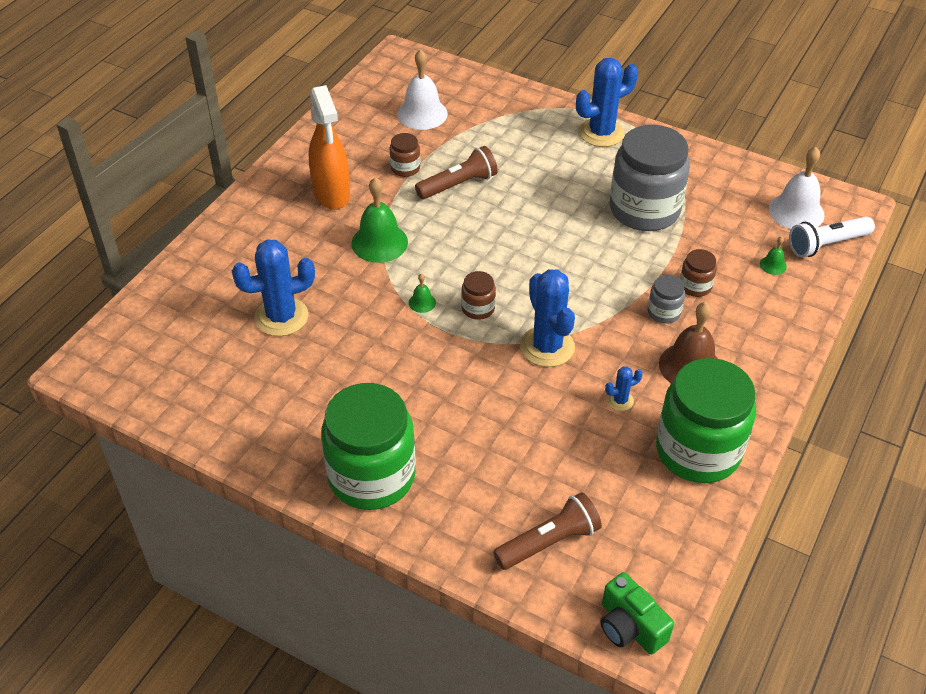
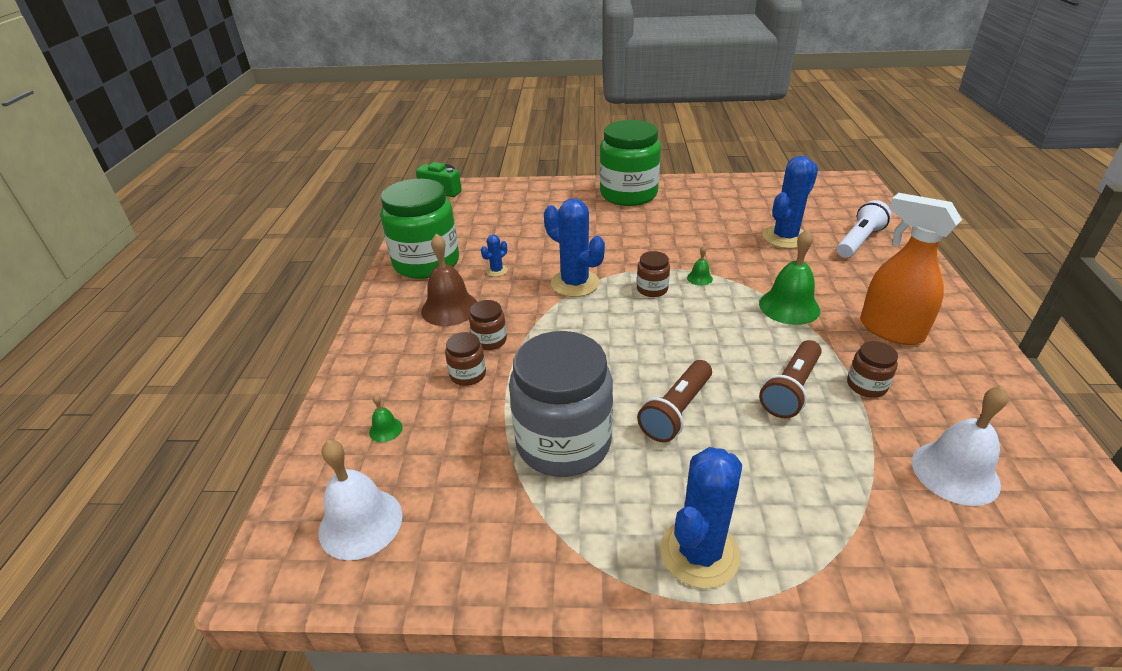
camera: 155 degrees right, 10 degrees down
brown flashlight [493,492,602,570] -> brown flashlight moved to [637,360,712,442]
grey jar [648,275,685,324] -> brown jar [469,300,507,350]
white flashlight [789,216,875,257] -> white flashlight moved to [837,200,892,258]

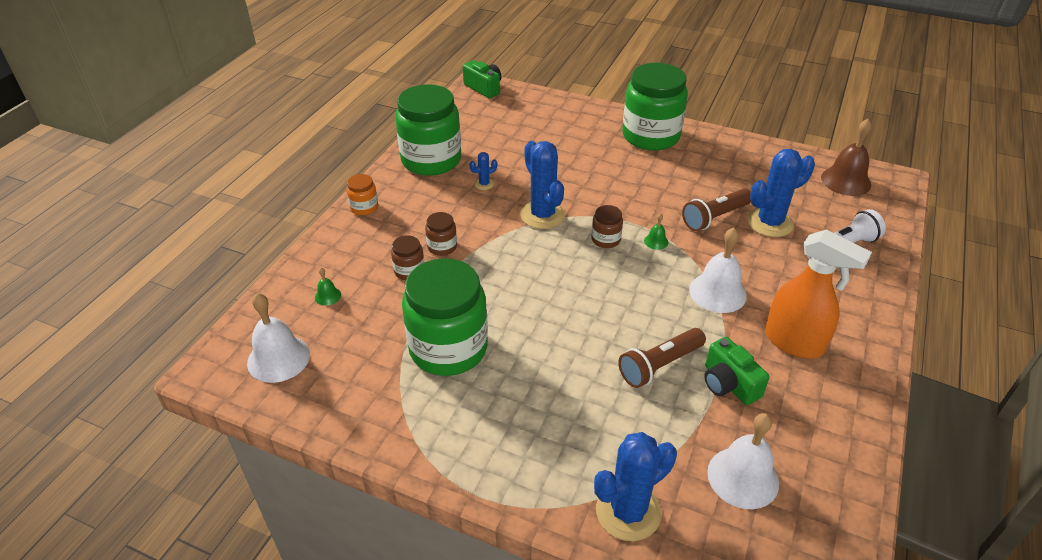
camera: 20 degrees right, 5 degrees up
brown bell [421,233,477,326] -> brown bell moved to [821,119,872,196]
grey jar [509,331,613,477] -> green jar [402,258,488,376]
brown flashlight [637,360,712,442] -> brown flashlight moved to [682,188,751,231]
blue cactus [660,447,742,589] -> blue cactus moved to [594,432,677,541]
green bell [759,229,820,325] -> white bell [689,228,747,313]
brown jar [847,341,898,398] -> green camera [704,337,769,405]
orange spray bottle [860,193,962,345] -> orange spray bottle turned 150 degrees clockwise [765,230,872,358]
none -> orange jar [346,174,378,215]

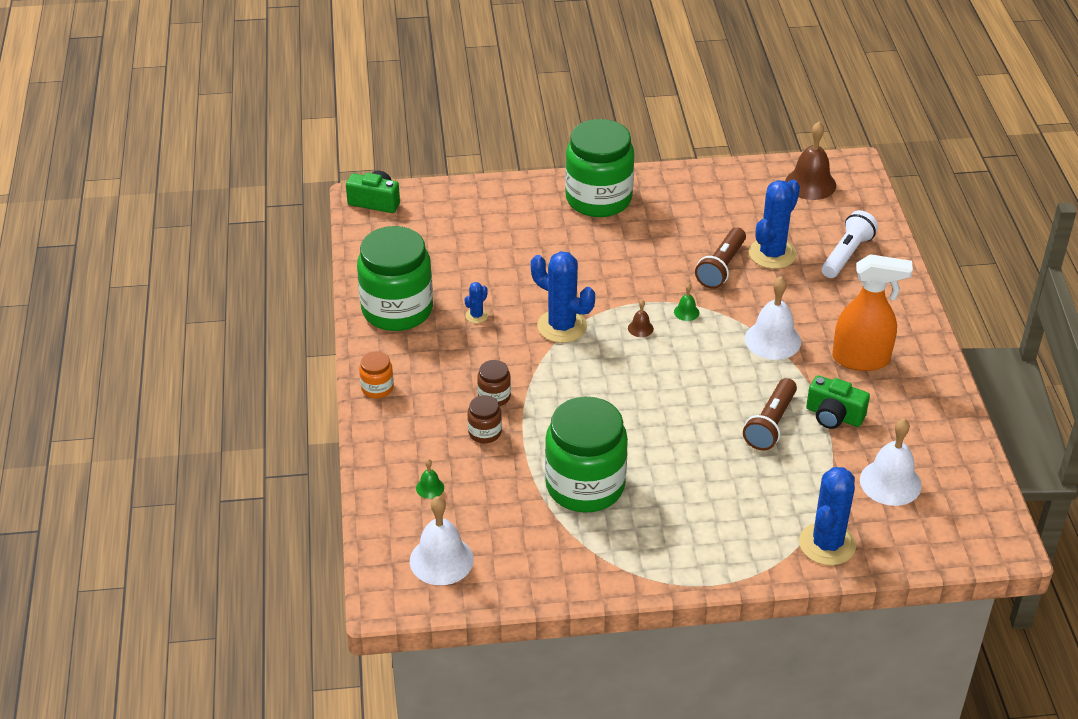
camera: 30 degrees left, 0 degrees up
brown jar [591,205,623,248] -> brown bell [628,300,654,337]

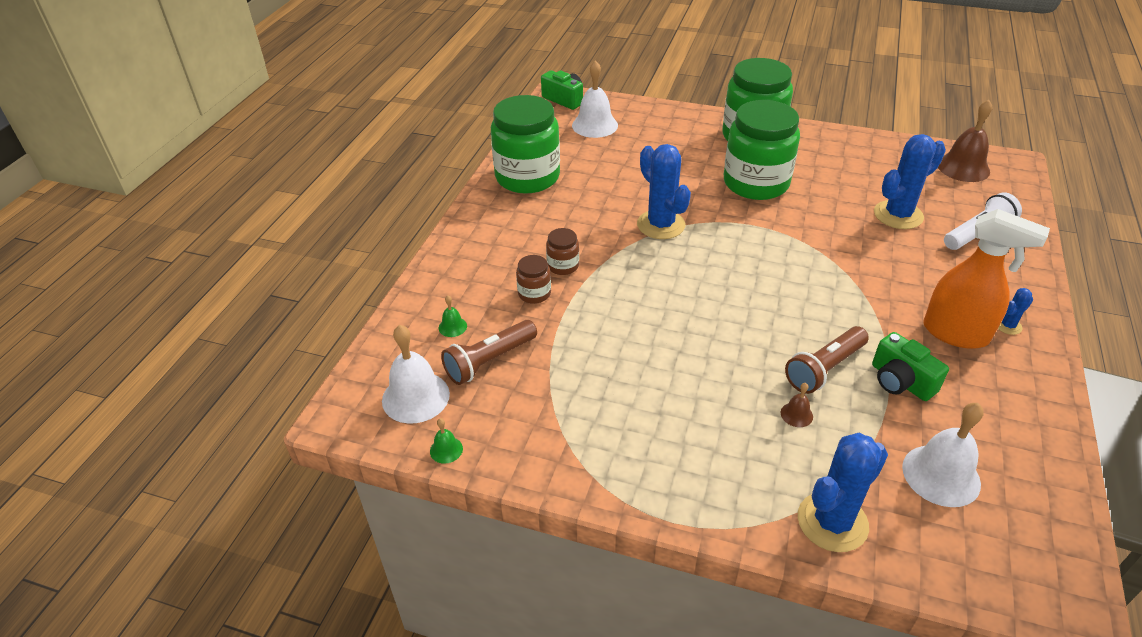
camera: 25 degrees right, 0 degrees up
orange jar [359,351,394,398] -> none
blue cactus [465,282,488,323] -> blue cactus moved to [998,288,1033,335]
green jar [545,397,628,513] -> green jar moved to [724,100,800,200]
brown bell [628,300,654,337] -> brown bell moved to [781,383,813,427]
green bell [674,284,699,321] -> green bell moved to [430,418,463,464]
brown flashlight [695,227,746,289] -> brown flashlight moved to [441,320,537,385]
white bell [745,276,801,360] -> white bell moved to [572,60,618,138]

